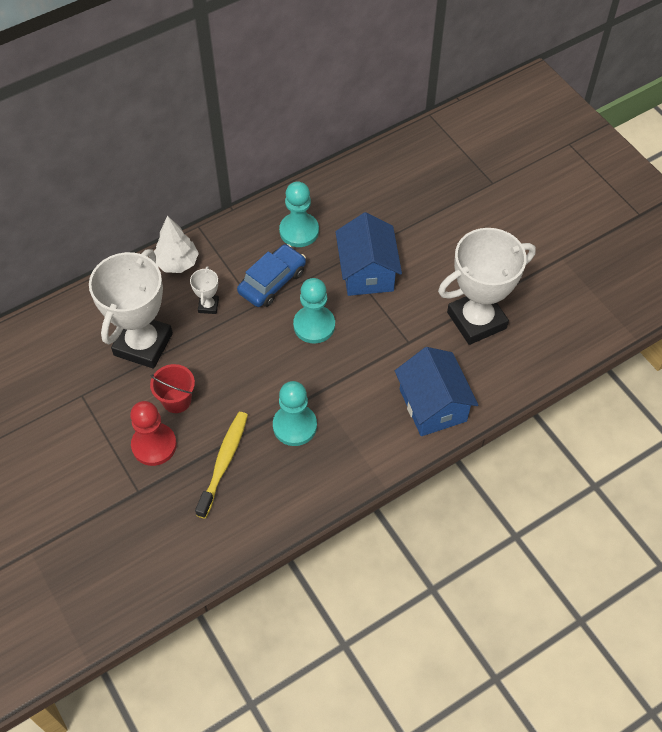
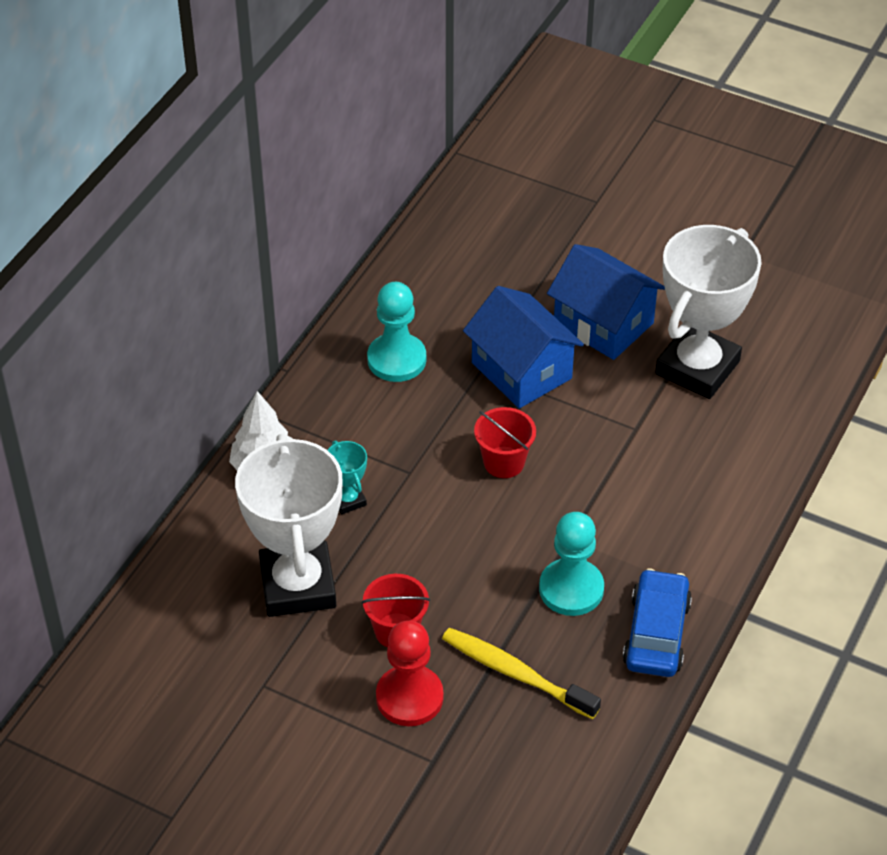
camera: 30 degrees left, 10 degrees down
white trophy [190,266,219,314] -> turquoise trophy [328,440,367,515]
yellow toothbrush [195,412,248,519] -> yellow toothbrush turned 45 degrees counterclockwise [442,628,601,719]
blue car [237,244,306,307] -> blue car moved to [623,568,692,677]
turquoise pawn [293,278,335,343] -> red bucket [474,407,536,478]
blue house [395,347,478,436] -> blue house moved to [547,244,665,360]

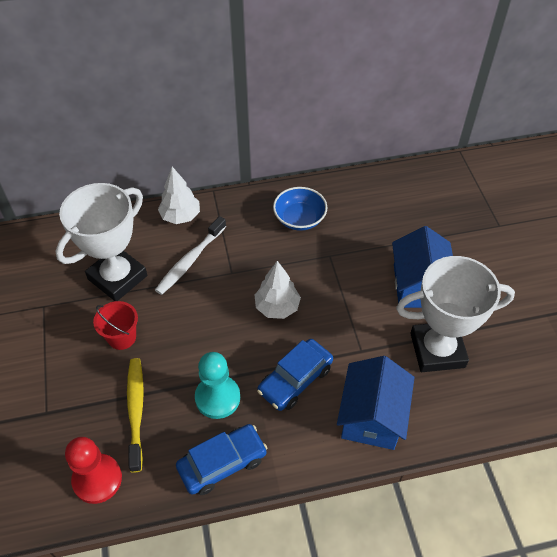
camera: 50 degrees right, 5 degrees up
turquoise trophy [328,440,367,515] -> white toothbrush [155,216,227,295]
turquoise pawn [367,282,426,382] -> blue bowl [273,187,327,231]
red pawn [376,621,443,726] -> red pawn moved to [65,437,122,504]
blue house [463,286,584,409] -> blue house moved to [337,356,415,450]
red bucket [474,407,536,478] -> white tree [255,261,301,319]
none -> blue car [257,339,333,411]

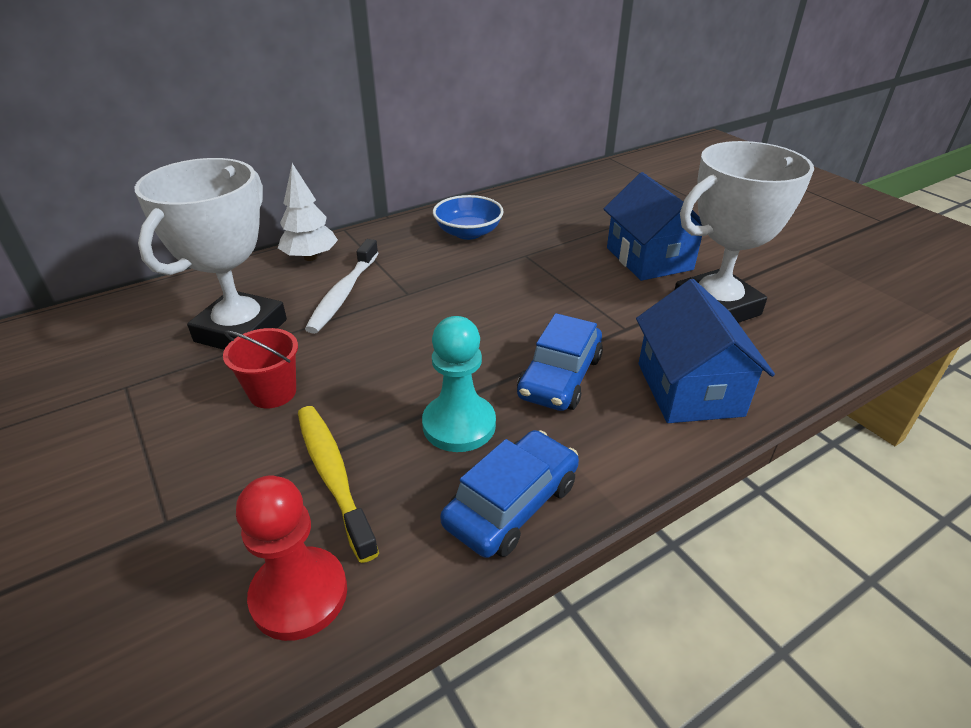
camera: 20 degrees left, 15 degrees down
white tree [255,261,301,319] -> none

